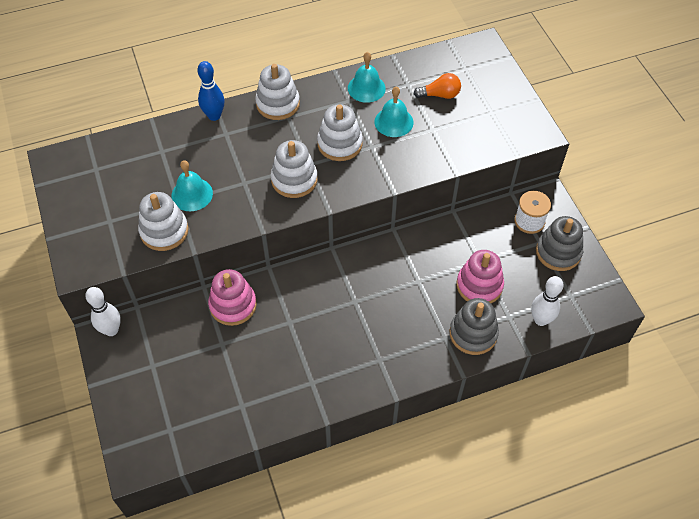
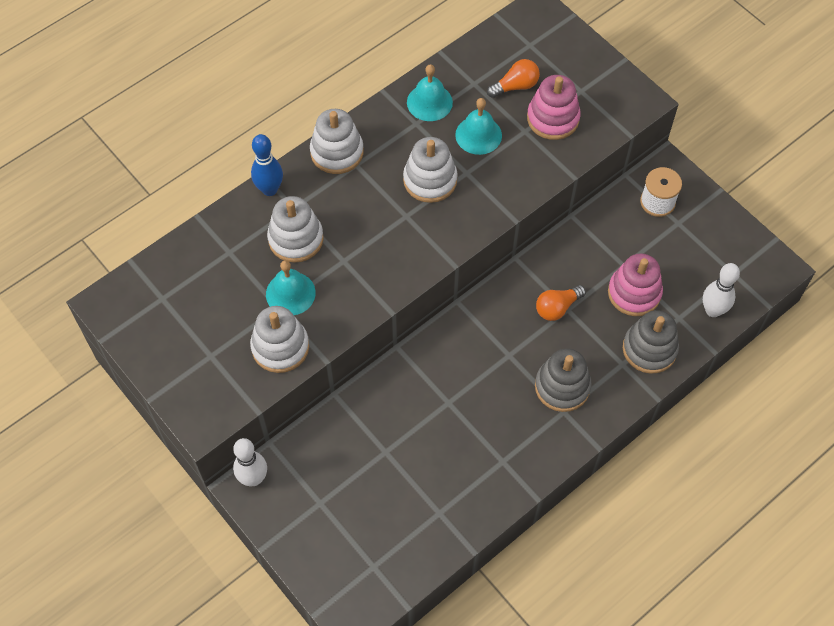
camera: 20 degrees left, 5 degrees up
pink stacking toy [208,269,257,326] -> pink stacking toy moved to [527,75,581,140]
white stacking toy [271,140,318,198] -> white stacking toy moved to [267,196,324,263]
grey stacking toy [536,216,583,271] -> grey stacking toy moved to [535,348,592,412]
none -> orange light bulb [536,285,586,321]

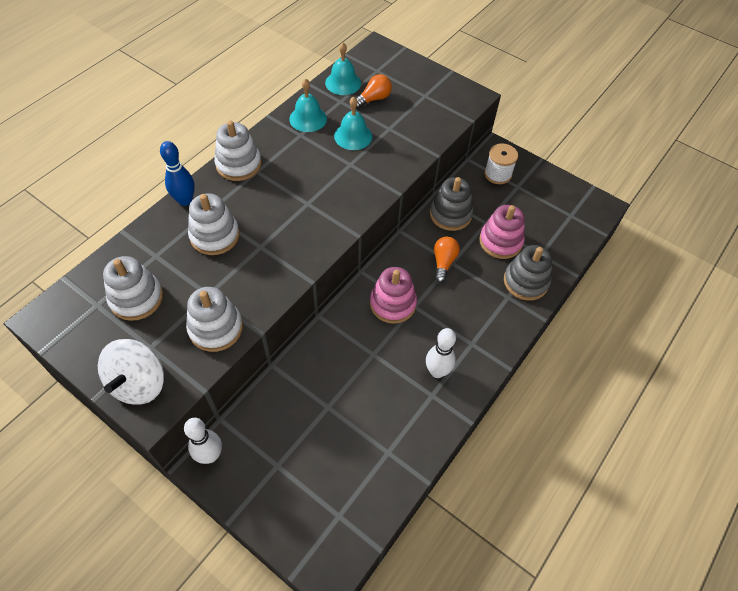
camera: 15 degrees left, 5 degrees down
turquoise bell [266,260,316,315] -> turquoise bell moved to [325,43,361,95]
white stacking toy [403,137,458,203] -> white stacking toy moved to [103,256,163,321]
pink stacking toy [527,75,581,140] -> pink stacking toy moved to [370,267,417,324]
grey stacking toy [535,348,592,412] -> grey stacking toy moved to [430,177,473,231]
orange light bulb [536,285,586,321] -> orange light bulb turned 150 degrees clockwise [434,237,460,283]
white bowling pin [703,263,740,317] -> white bowling pin moved to [426,328,456,378]
none -> white spinning top [98,339,164,405]

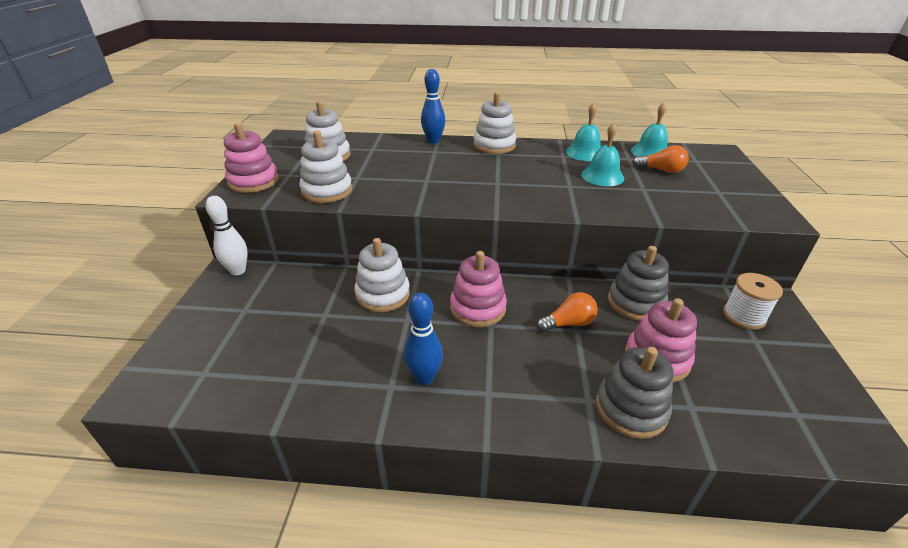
camera: 60 degrees right, 20 degrees down
white spinning top [98,339,164,405] -> pink stacking toy [224,123,279,193]
white stacking toy [188,193,239,255] -> white stacking toy moved to [354,238,410,312]
white bowling pin [426,328,456,378] -> blue bowling pin [404,293,443,385]

